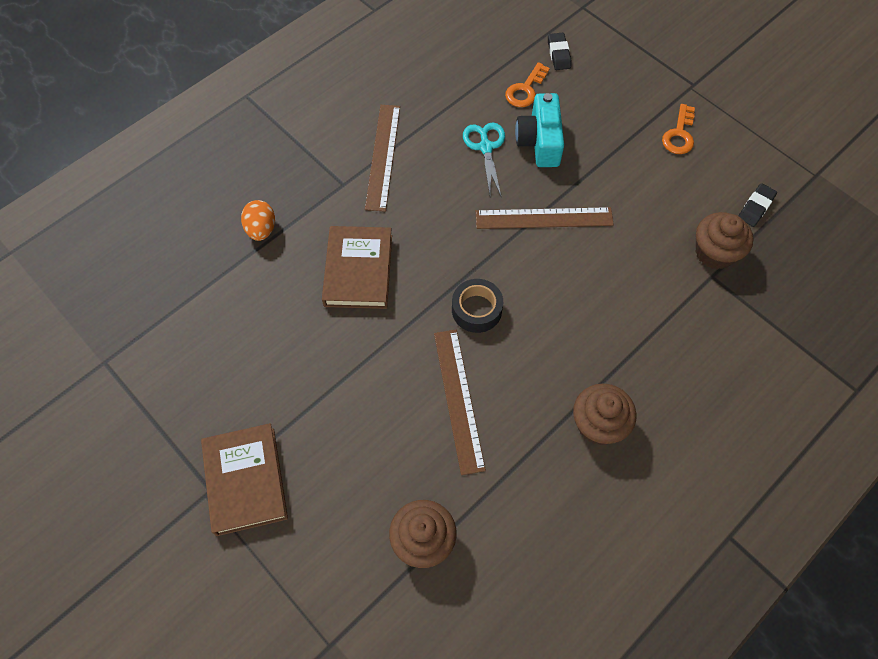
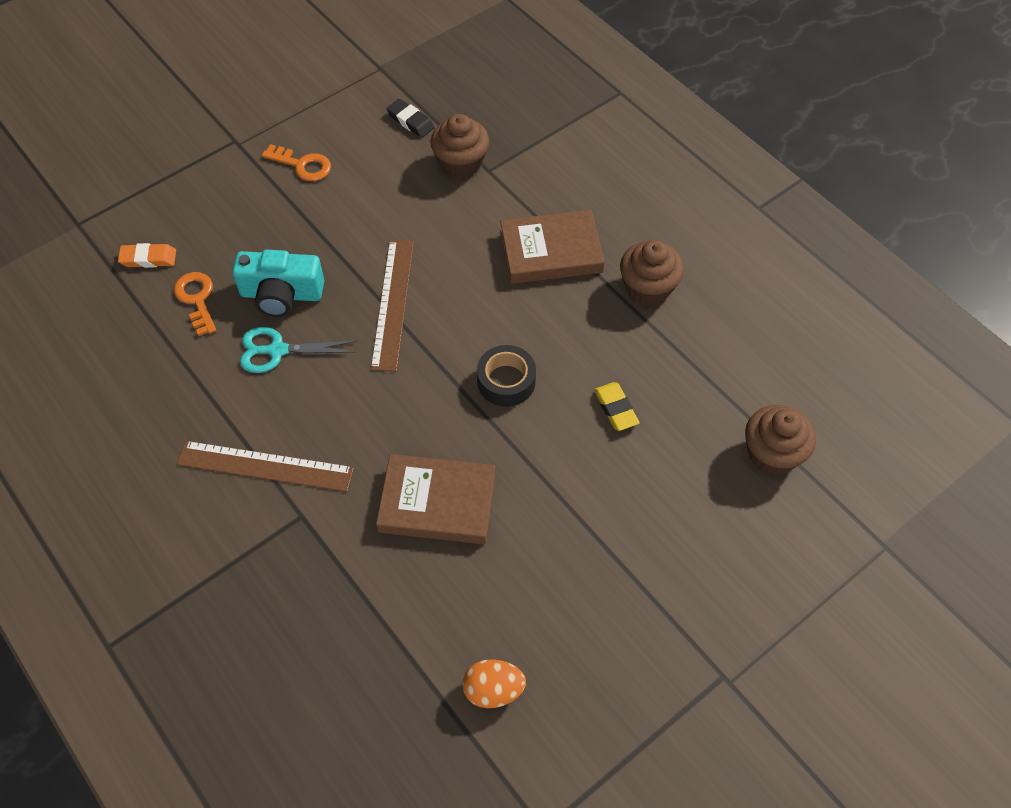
camera: 85 degrees left, 5 degrees down
brown book [201,423,288,536] -> brown book moved to [500,210,605,284]
orange egg [241,200,275,241] -> orange egg moved to [463,659,526,708]
brown ruler [434,330,486,475] -> yellow eraser [594,382,640,431]
orange key [505,62,550,107] -> orange key turned 150 degrees counterclockwise [174,272,216,336]
black eraser [548,33,572,70] -> orange eraser [118,243,176,268]

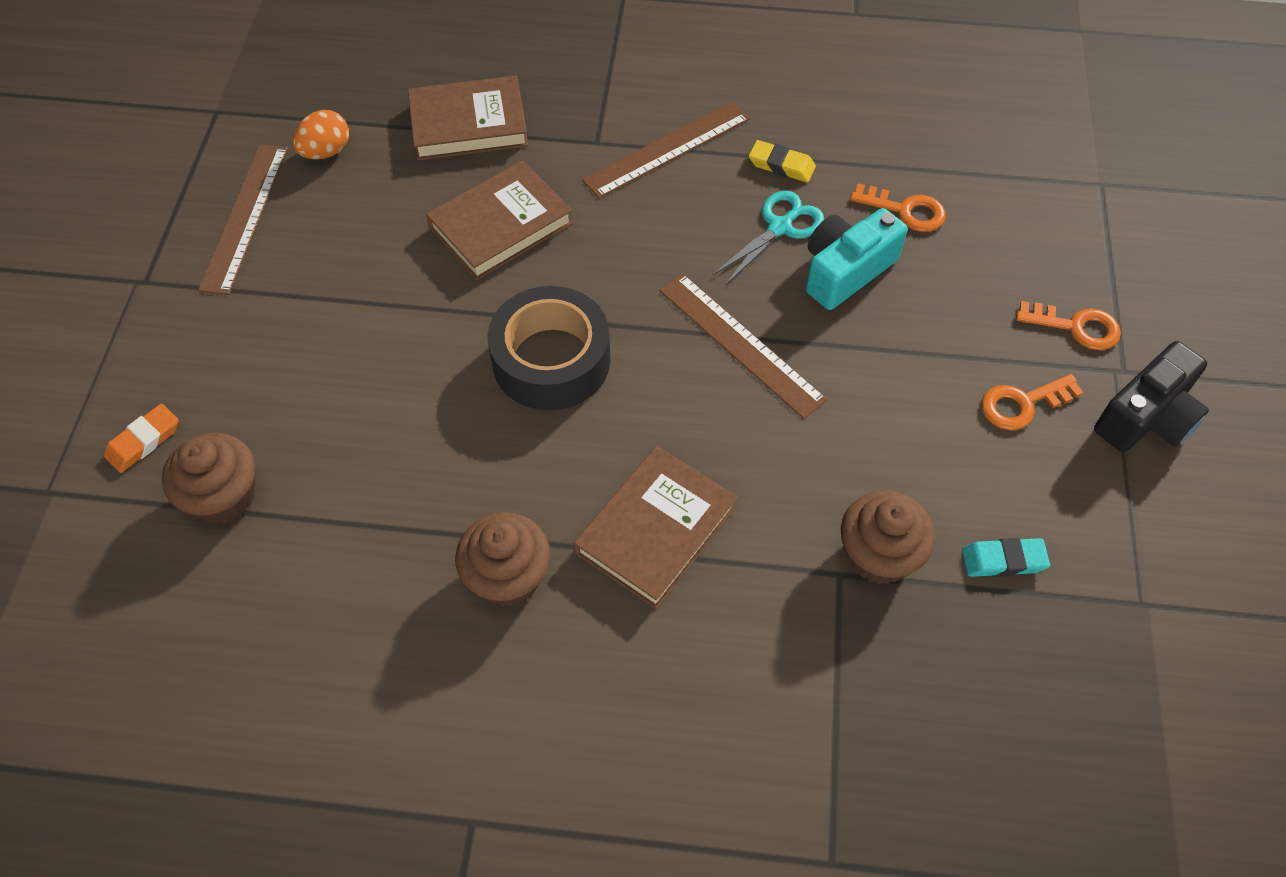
camera: 135 degrees right, 0 degrees up
orange eraser [118,243,176,268] -> orange eraser moved to [104,404,178,473]
black eraser [387,99,435,138] -> turquoise eraser [962,538,1050,577]
black tape [477,345,536,407] -> black tape [487,286,610,410], size x1.61
yellow eraser [594,382,640,431] -> yellow eraser moved to [749,140,816,182]
none -> brown ruler [198,145,288,295]
none -> brown book [408,76,528,161]
none -> orange key [1016,301,1121,350]
none -> black camera [1094,341,1209,452]

